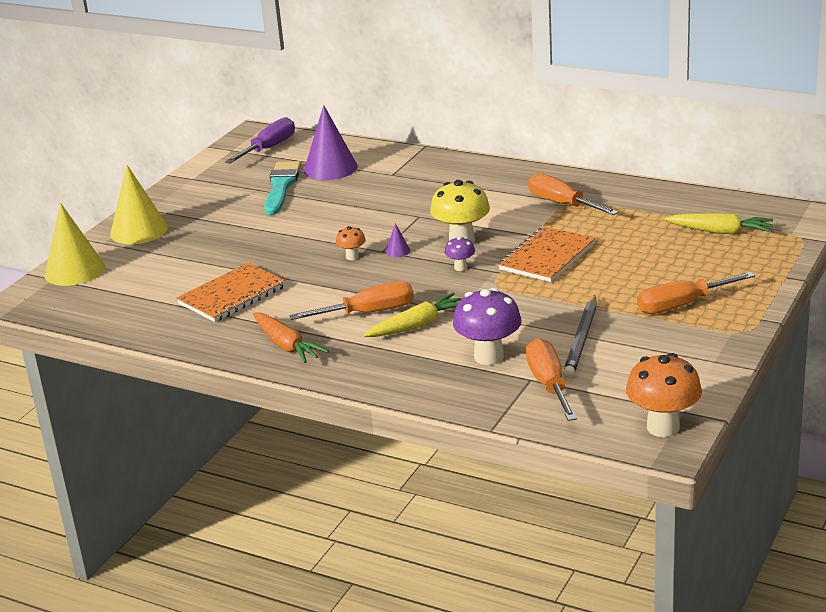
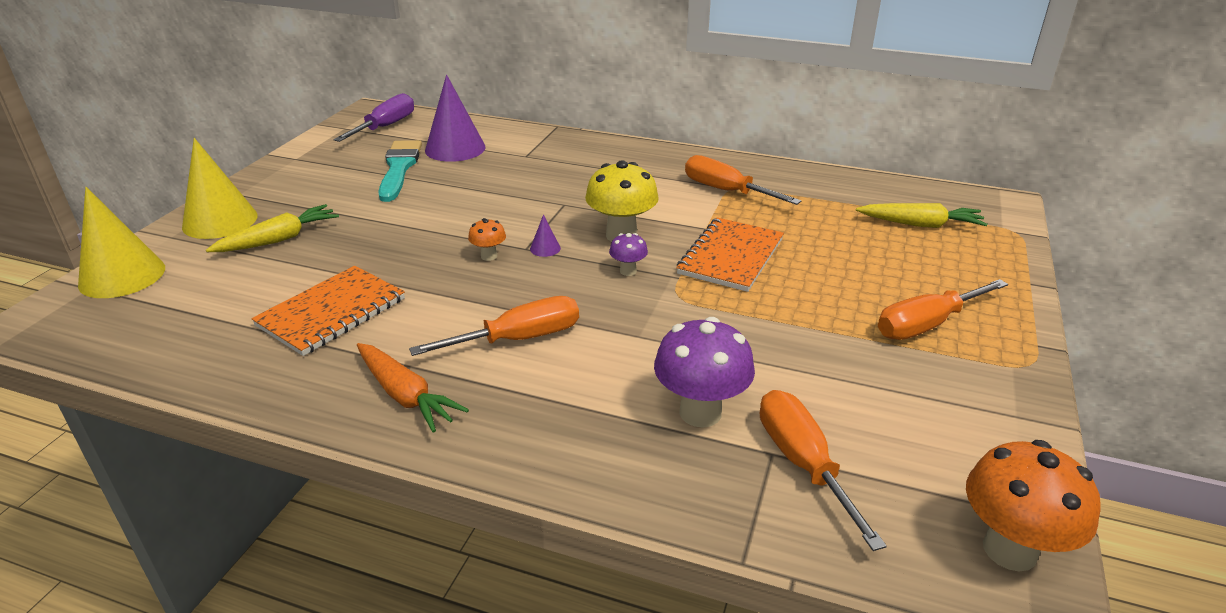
camera: 10 degrees left, 5 degrees up
yellow carrot [363,293,462,337] -> yellow carrot moved to [206,204,339,252]
grey pencil [563,295,597,378] -> none

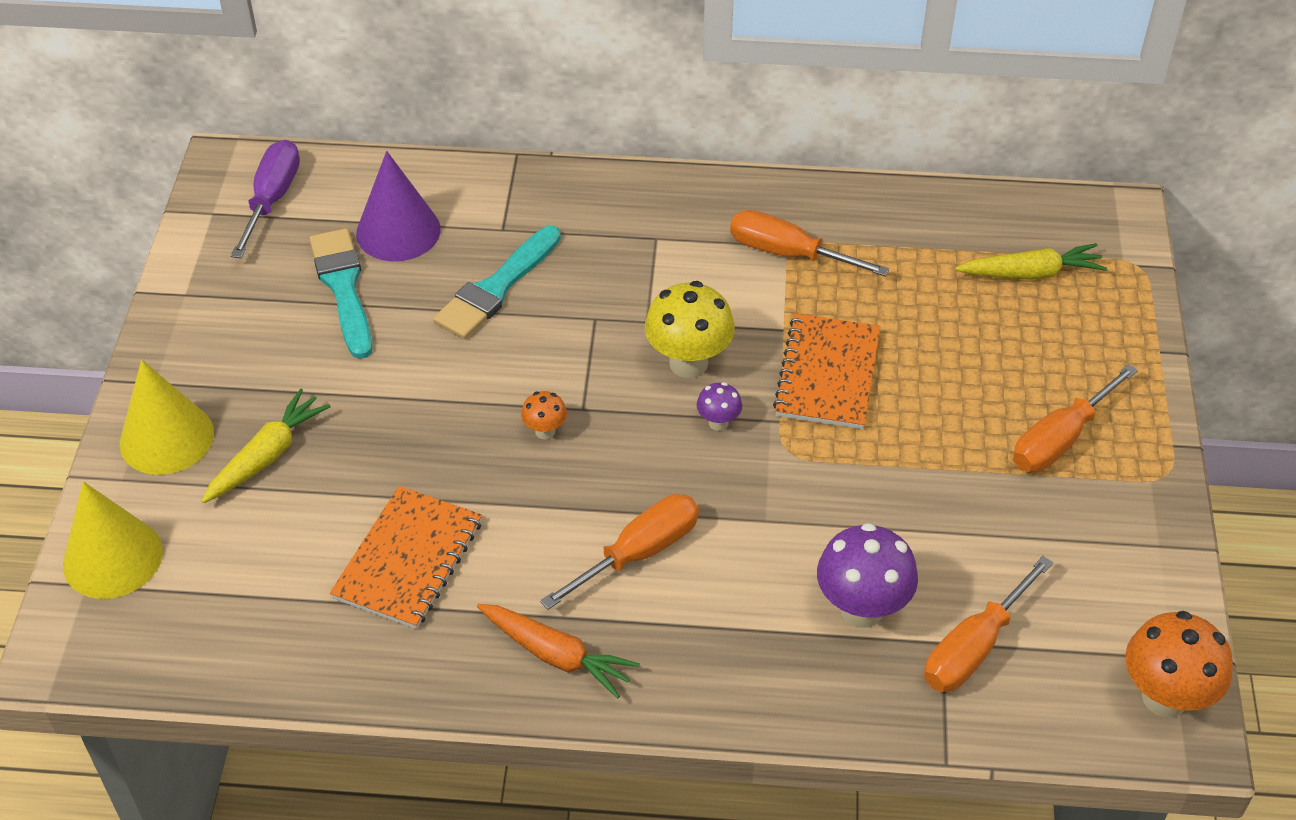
camera: 15 degrees left, 15 degrees up
purple cone [530,215,561,257] -> none
orange screwdriver [760,390,887,551] -> orange screwdriver turned 105 degrees counterclockwise [924,556,1053,692]
none -> turquoise brush [433,226,561,339]

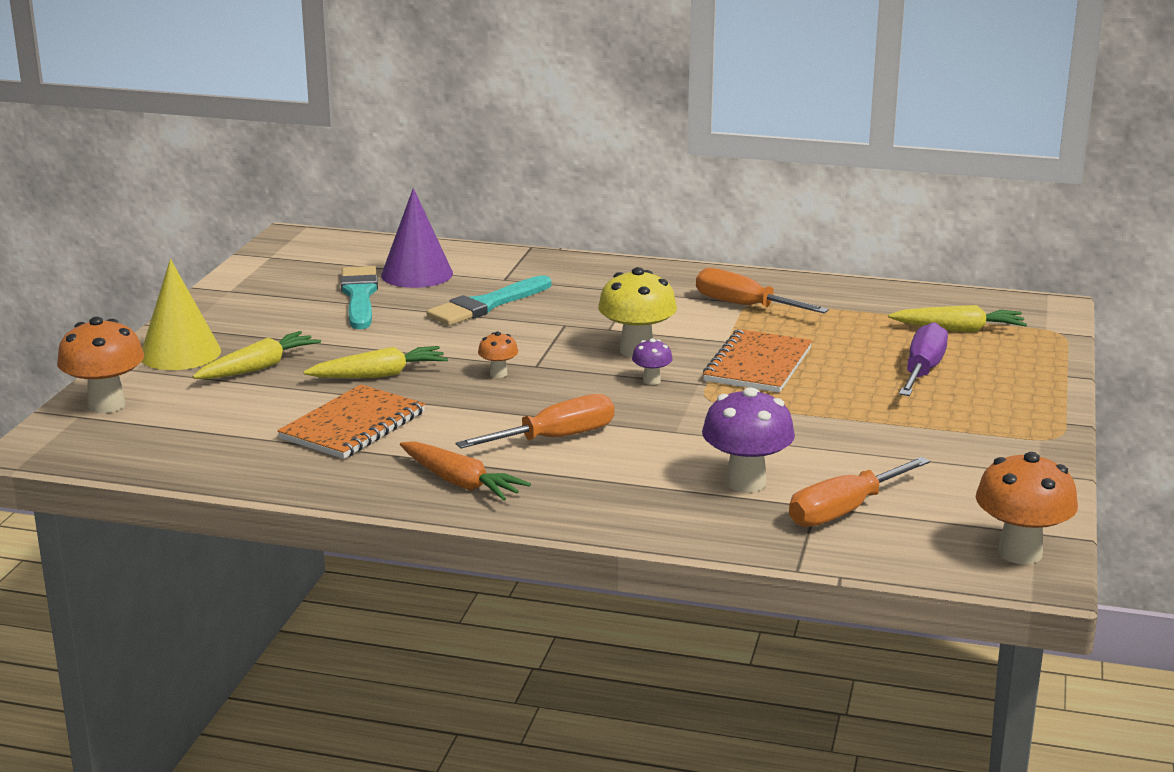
camera: 10 degrees right, 25 degrees down
yellow cone [63,481,163,599] -> orange mushroom [57,317,144,413]
purple screwdriver [231,140,300,258] -> purple screwdriver moved to [899,322,948,396]
orange screwdriver [1013,364,1138,472] -> none
none -> yellow carrot [303,346,448,378]

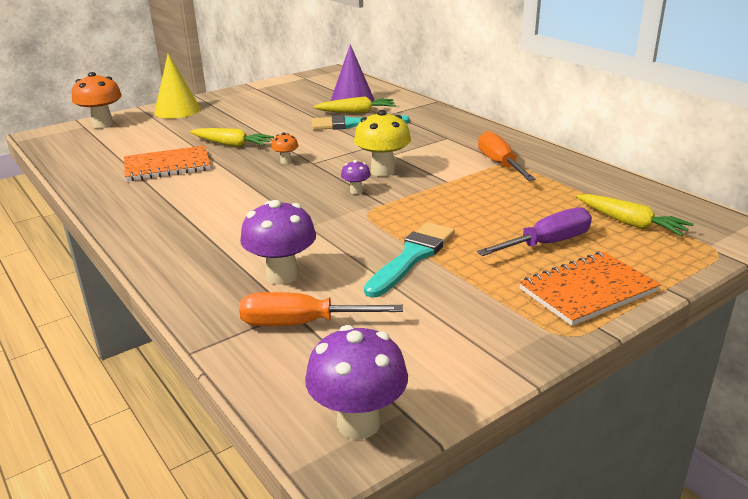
camera: 40 degrees right, 5 degrees up
yellow carrot [192,331,321,379] -> yellow carrot moved to [313,96,396,114]
turquoise brush [341,266,378,329] -> turquoise brush moved to [364,222,455,298]
orange carrot [400,441,531,501] -> none
orange screwdriver [455,394,614,449] -> none
orange notebook [703,329,812,393] -> orange notebook moved to [519,252,661,326]
orange mushroom [976,452,1078,564] -> purple mushroom [305,325,408,439]

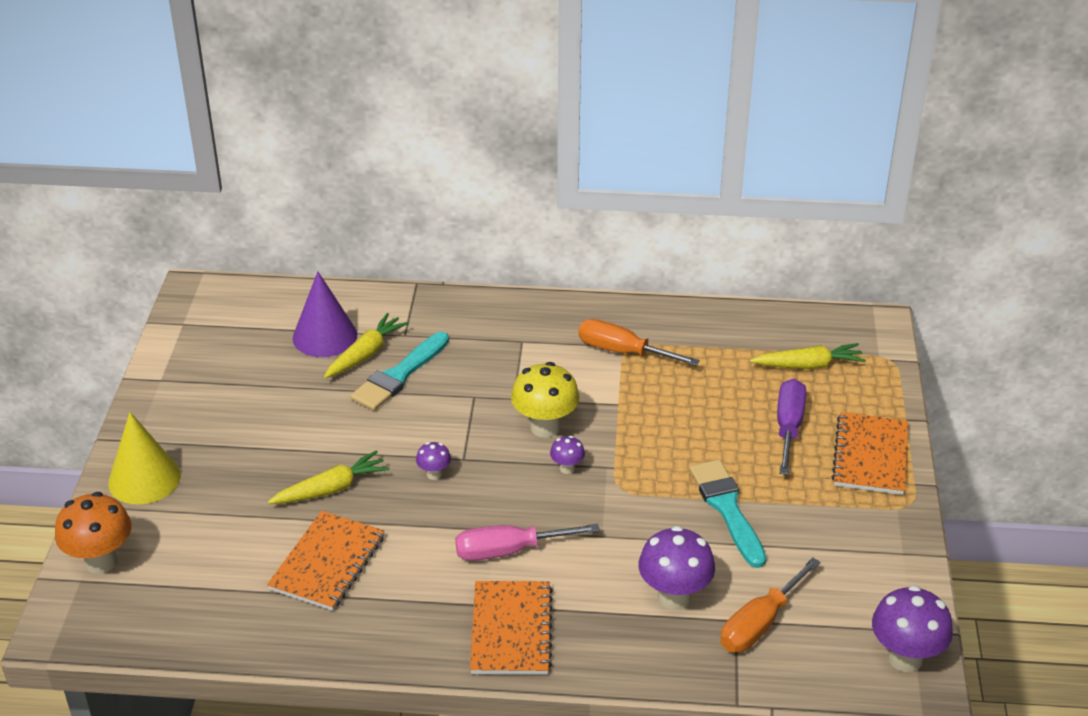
camera: 50 degrees left, 10 degrees up
orange mushroom [271,132,298,164] -> purple mushroom [416,442,451,480]
none -> pink screwdriver [455,524,600,561]
none -> orange notebook [470,581,553,675]

